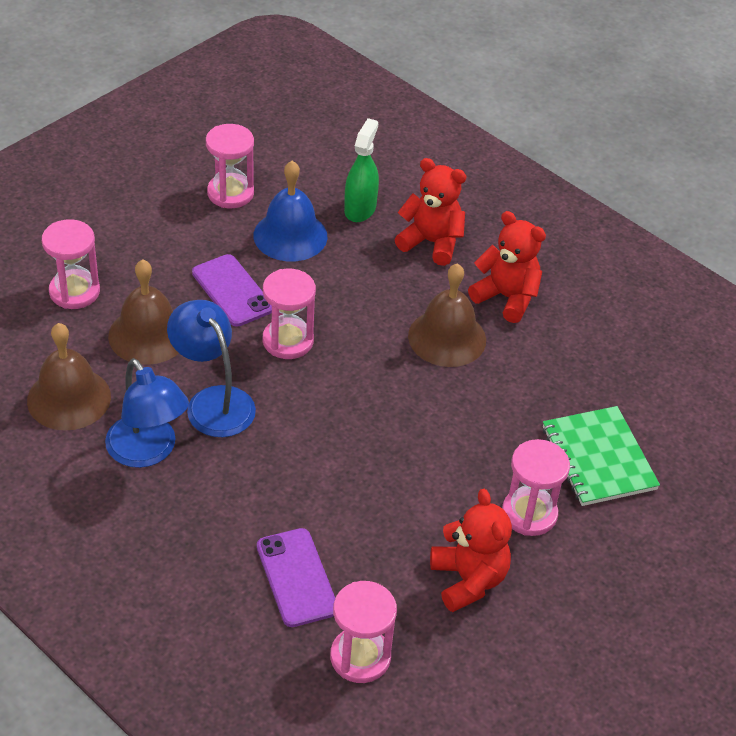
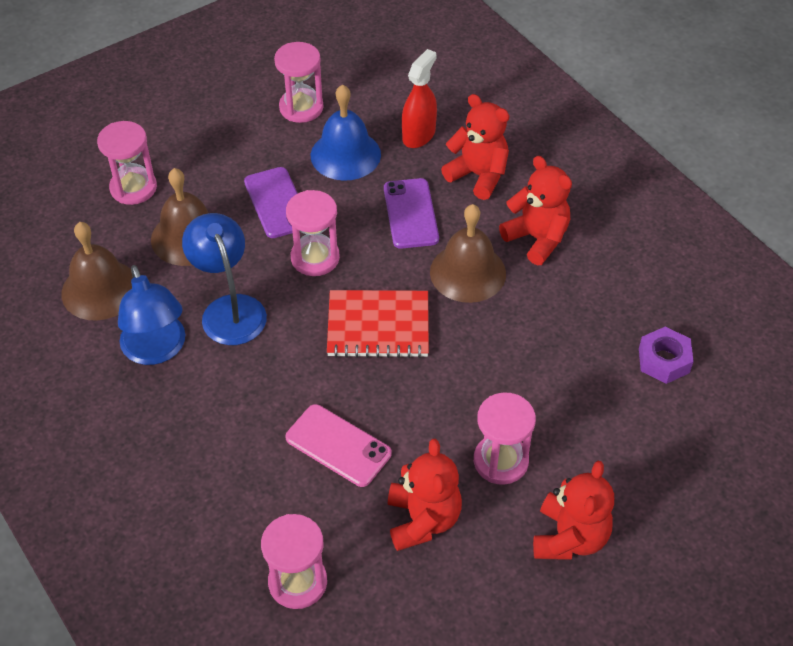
camera: 15 degrees right, 5 degrees up
purple phone [257,528,335,627] -> purple phone moved to [384,178,439,249]
green spray bottle [344,118,379,222] -> red spray bottle [402,49,437,148]
green notebook [543,406,660,506] -> none
none -> pink phone [285,404,392,487]
none -> red notebook [327,290,429,358]
none -> red teddy bear [533,461,614,560]
none -> purple nut [639,327,694,384]

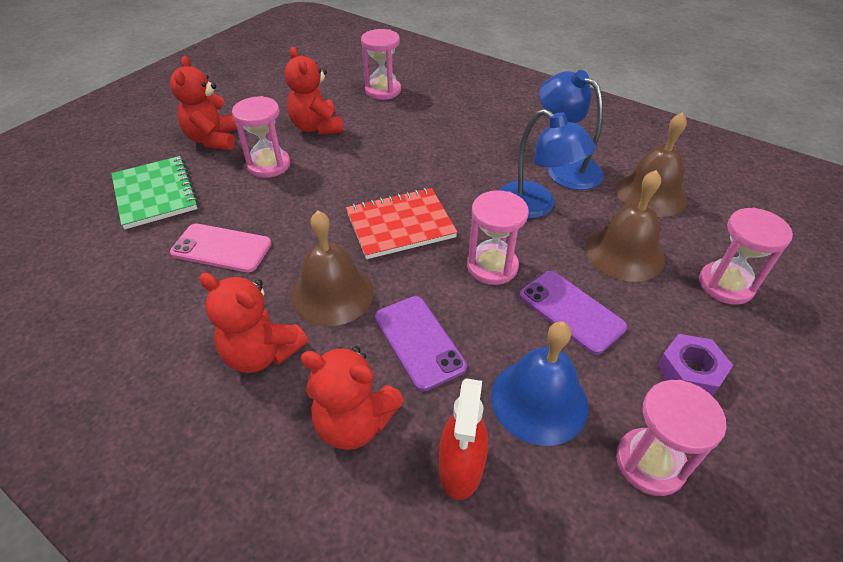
camera: 160 degrees right, 5 degrees down
pink phone [285,404,392,487] -> pink phone moved to [170,224,272,272]
purple nut [639,327,694,384] -> purple nut moved to [656,334,733,396]
none -> green notebook [111,156,198,229]

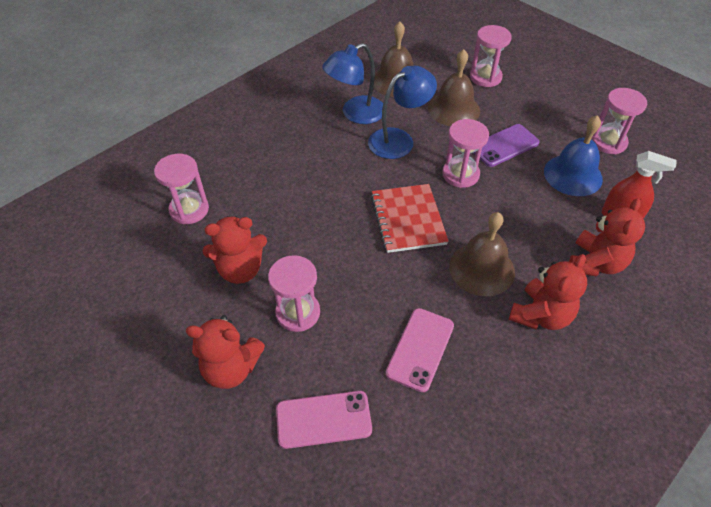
camera: 80 degrees left, 5 degrees up
green notebook [111,156,198,229] -> pink phone [276,391,372,449]
purple phone [375,296,467,391] -> none
purple nut [656,334,733,396] -> none

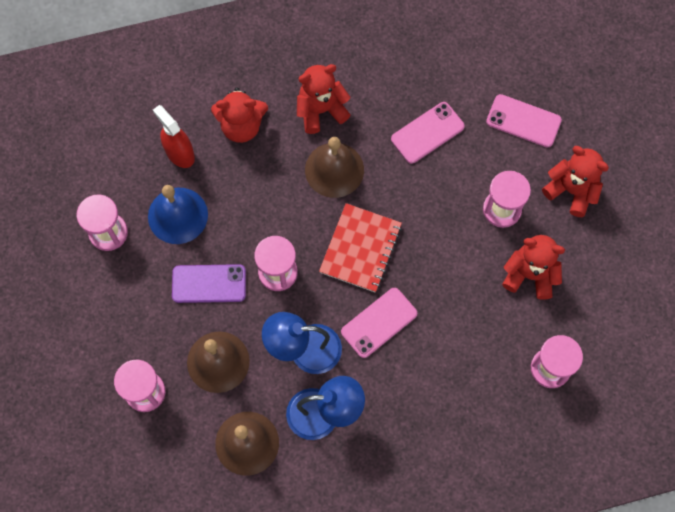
camera: 150 degrees left, 20 degrees up
red teddy bear [569,198,645,277] -> red teddy bear turned 150 degrees counterclockwise [211,87,268,143]
none -> pink phone [341,288,417,358]

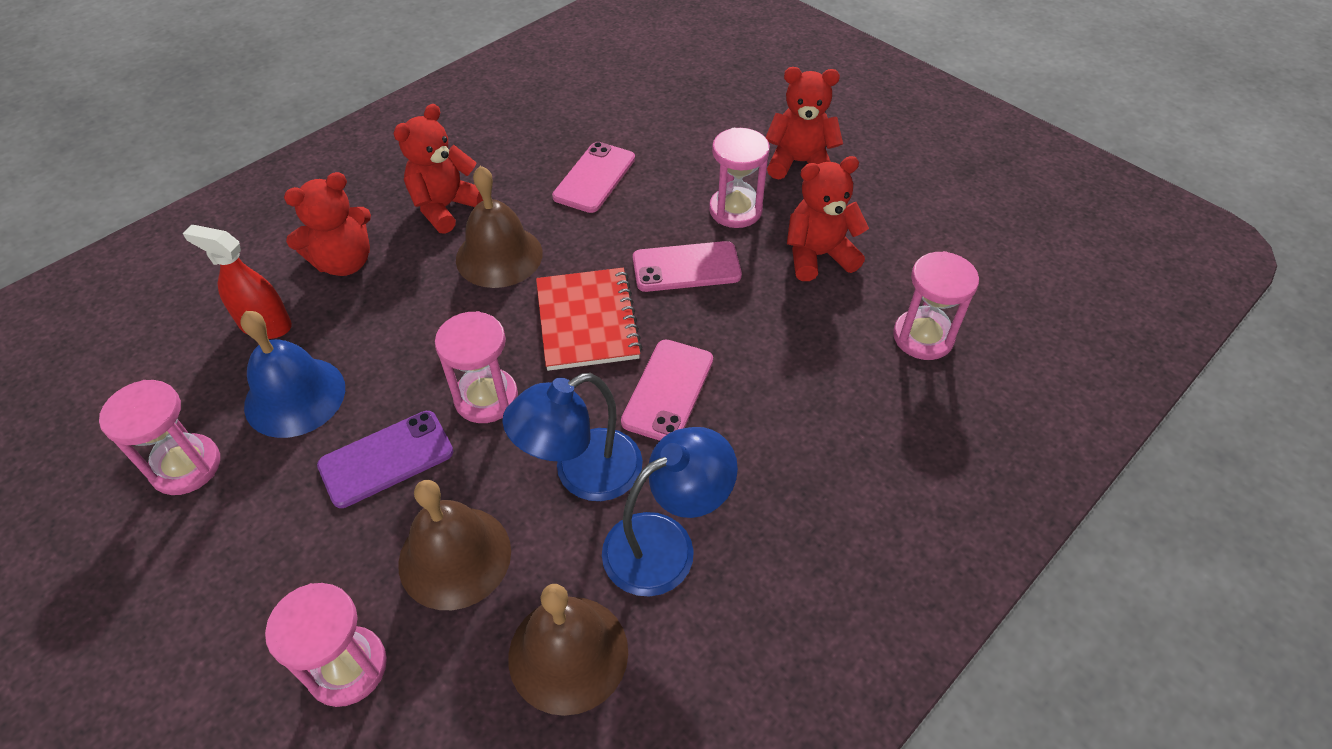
camera: 30 degrees left, 20 degrees down
pink phone [486,94,562,148] -> pink phone moved to [633,241,742,292]

